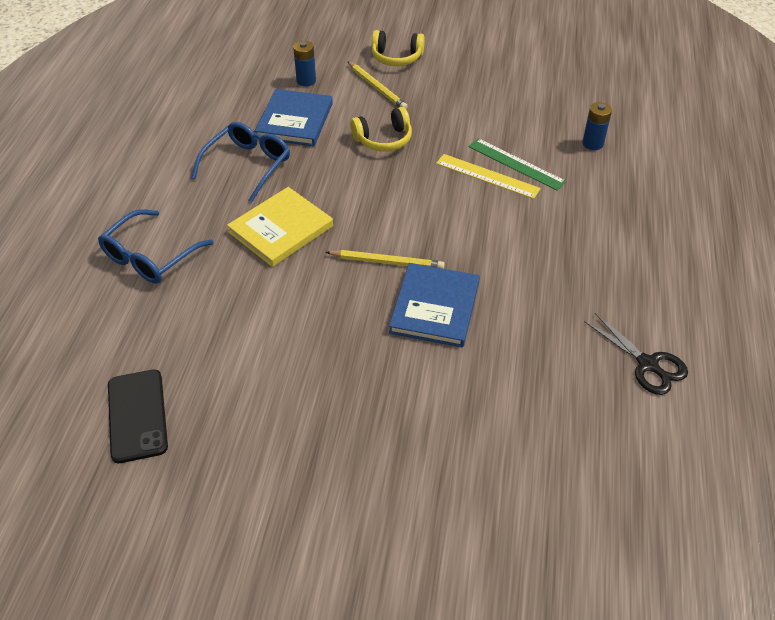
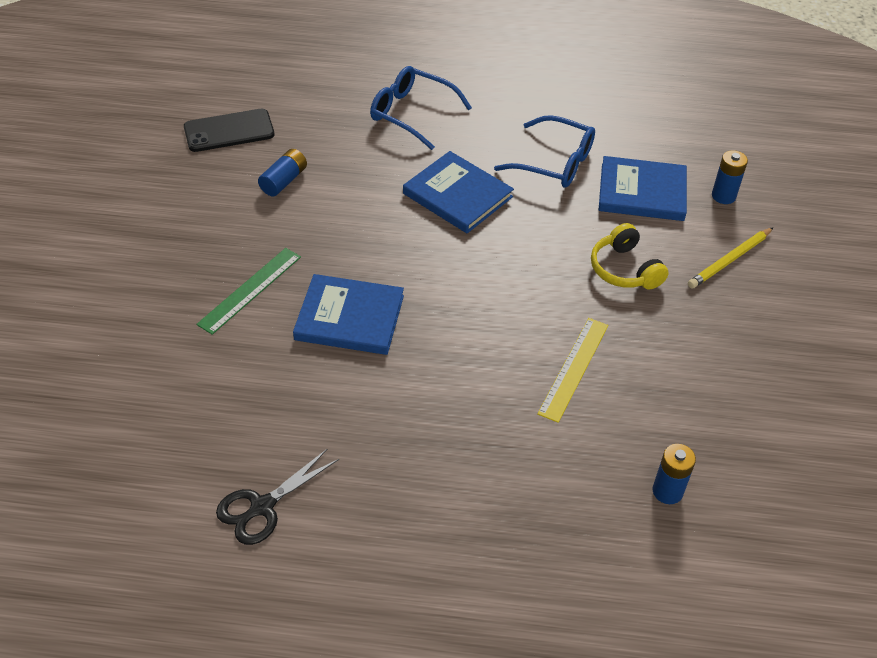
camera: 85 degrees right, 0 degrees up
yellow book [227,187,333,267] -> blue book [403,151,514,233]
yellow pencil [325,250,445,269] -> none
yellow headphones [372,30,425,66] -> none
green ruler [469,138,566,191] -> green ruler moved to [196,248,301,335]
none -> blue battery [258,149,307,197]

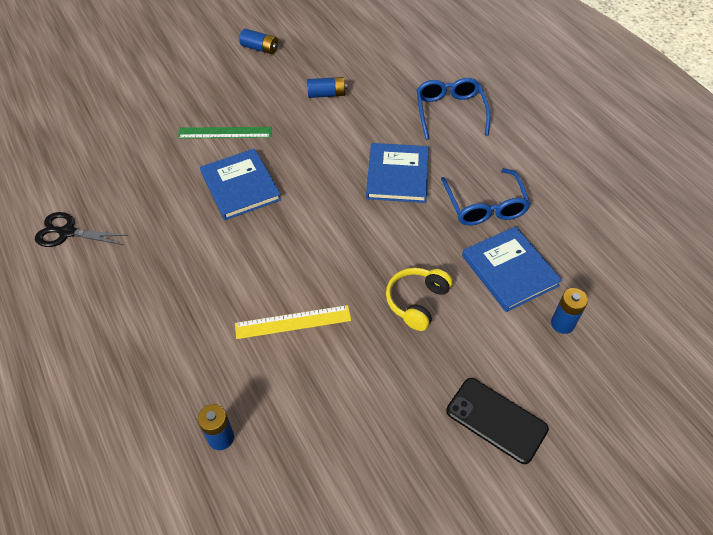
camera: 55 degrees right, 5 degrees up
black phone [184,109,274,152] -> black phone moved to [446,378,549,464]
yellow pencil [688,227,774,289] -> none
none -> blue battery [239,29,278,54]

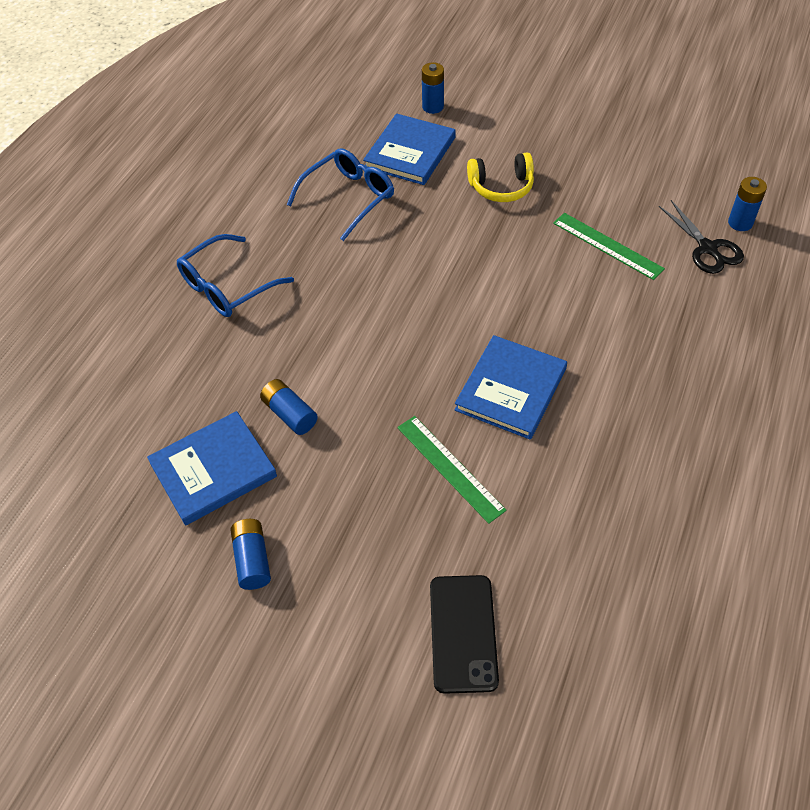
camera: 125 degrees left, 0 degrees up
black scissors [35,212,128,247] -> black scissors moved to [658,200,744,274]
yellow ruler [235,305,351,339] -> green ruler [553,213,665,280]
blue book [366,143,428,203] -> blue book moved to [147,411,277,526]
black phone [446,378,549,464] -> black phone moved to [430,575,499,694]

